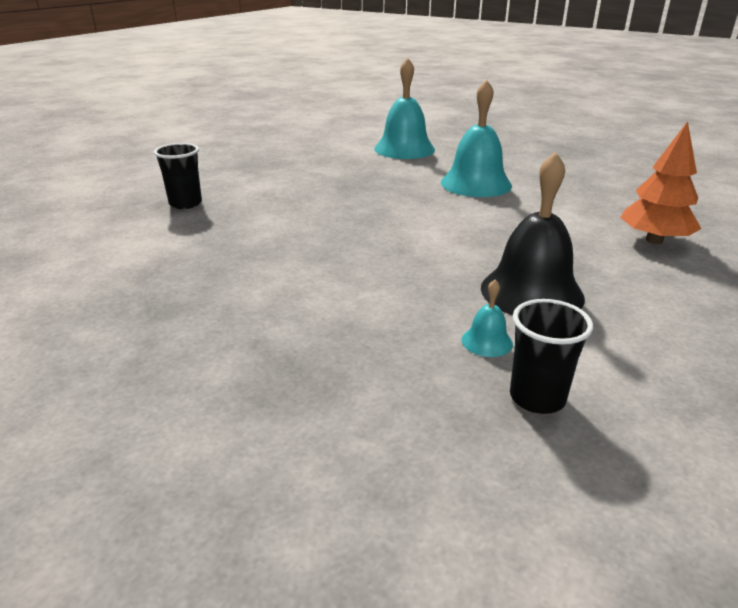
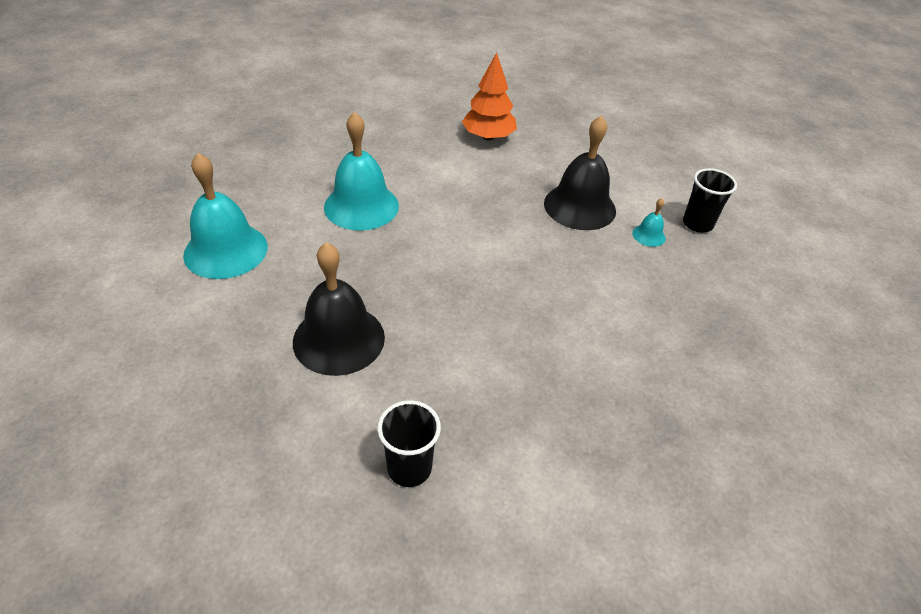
camera: 95 degrees left, 15 degrees up
none -> black bell [293,242,385,376]

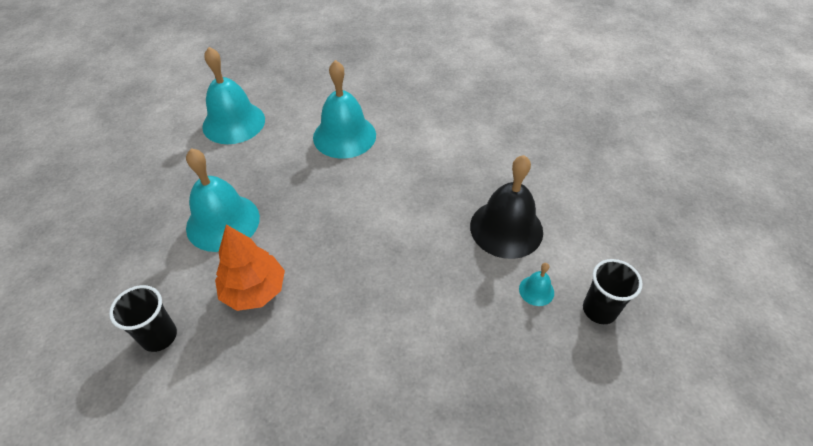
camera: 45 degrees right, 5 degrees up
black bell [293,242,385,376] -> turquoise bell [186,148,260,252]
orange tree [462,52,517,141] -> orange tree moved to [215,224,285,311]

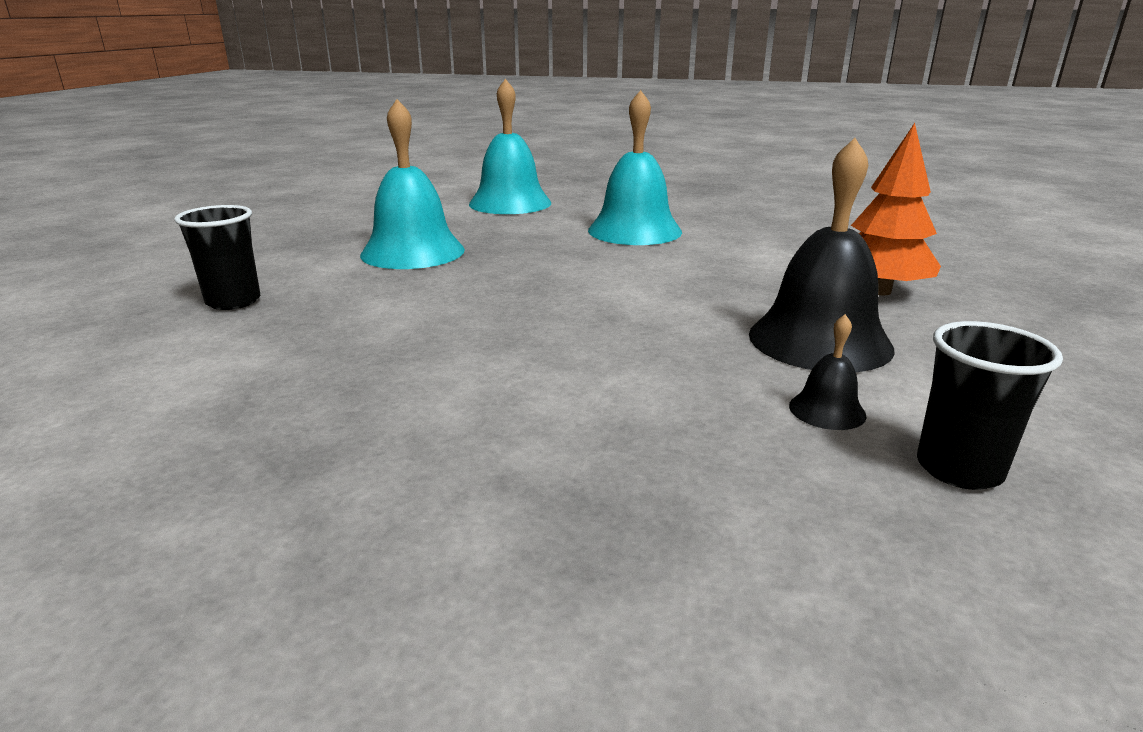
camera: 30 degrees right, 25 degrees down
orange tree [215,224,285,311] -> orange tree moved to [851,123,941,295]
turquoise bell [519,263,554,306] -> black bell [789,314,867,430]

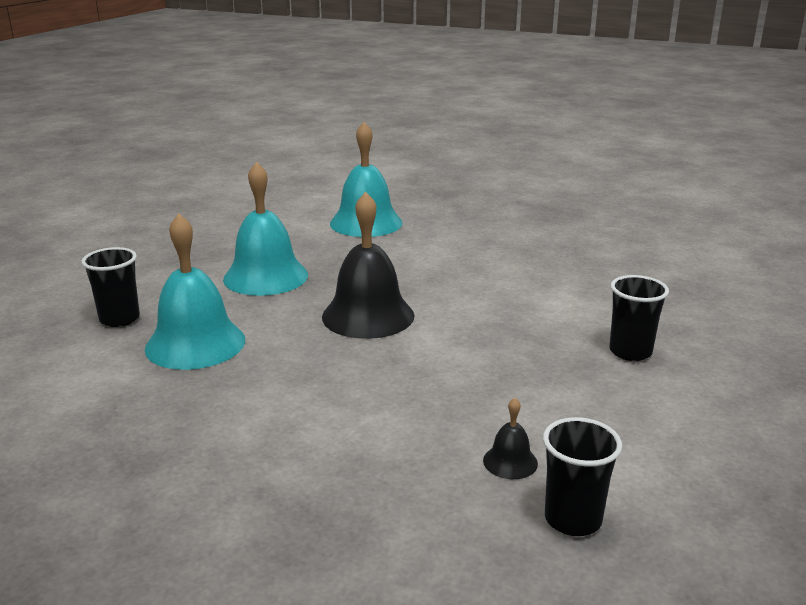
camera: 10 degrees right, 0 degrees up
turquoise bell [588,90,682,245] -> turquoise bell moved to [145,214,245,370]
black bell [749,138,895,372] -> black bell moved to [322,192,414,339]
orange tree [851,123,941,295] -> black cup [609,275,669,361]

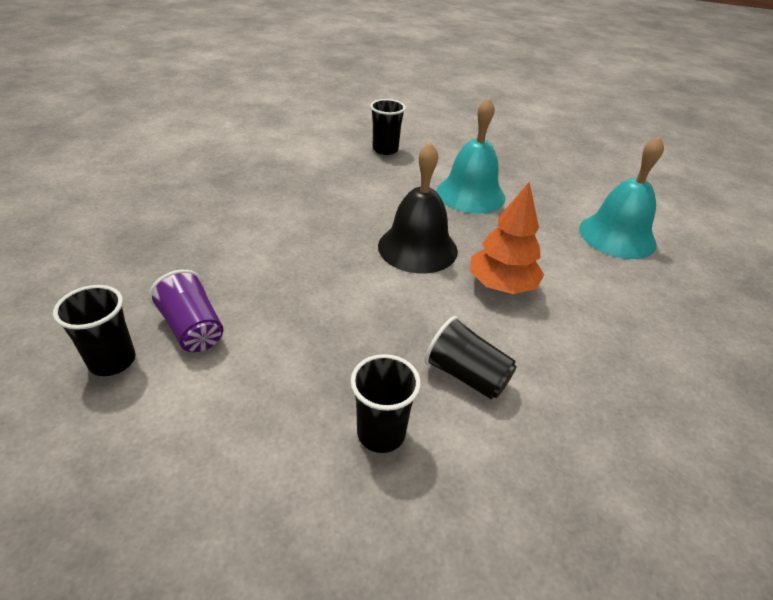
camera: 80 degrees right, 15 degrees up
turquoise bell [145,214,245,370] -> none
black bell [483,398,538,479] -> purple cup [149,270,223,352]
none -> black cup [424,316,517,399]
none -> orange tree [470,182,544,294]

